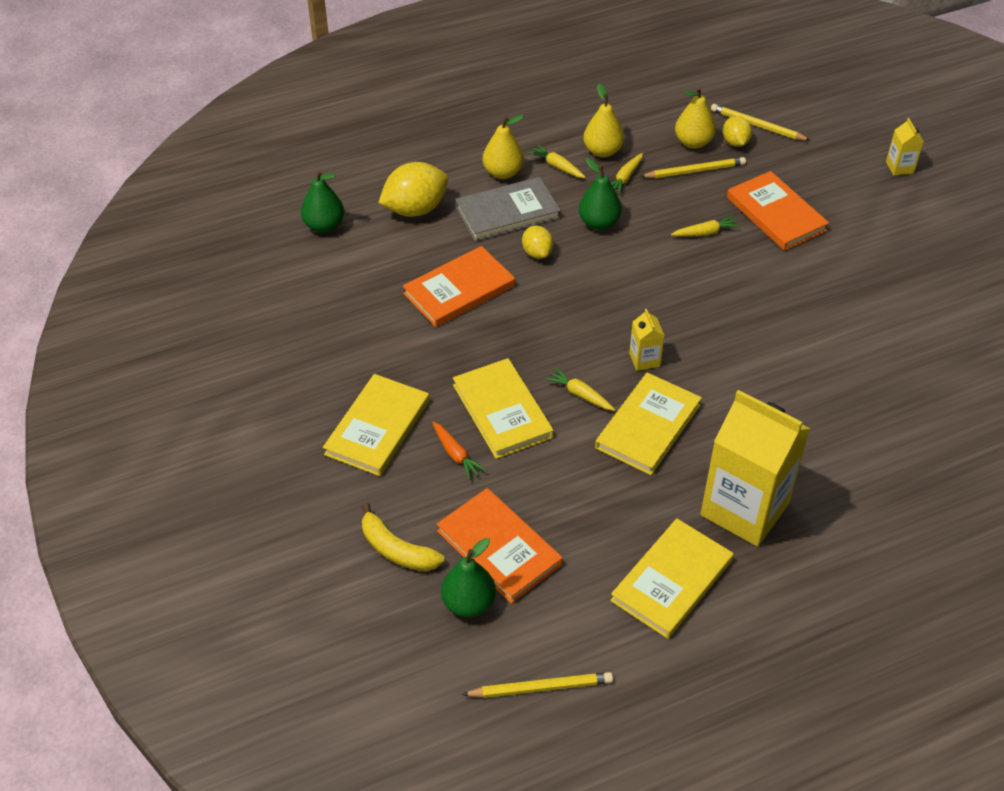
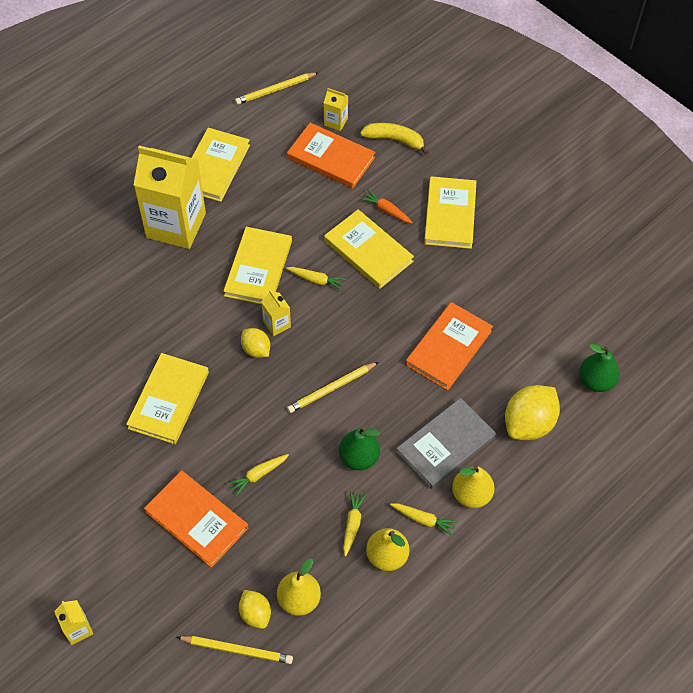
camera: 160 degrees right, 10 degrees up
green pear [441,538,496,617] -> yellow carton [324,88,348,131]
yellow lemon [522,225,553,259] -> yellow lemon moved to [241,328,270,358]
yellow pencil [640,157,746,178] -> yellow pencil moved to [287,362,378,413]
none -> yellow book [126,353,209,444]

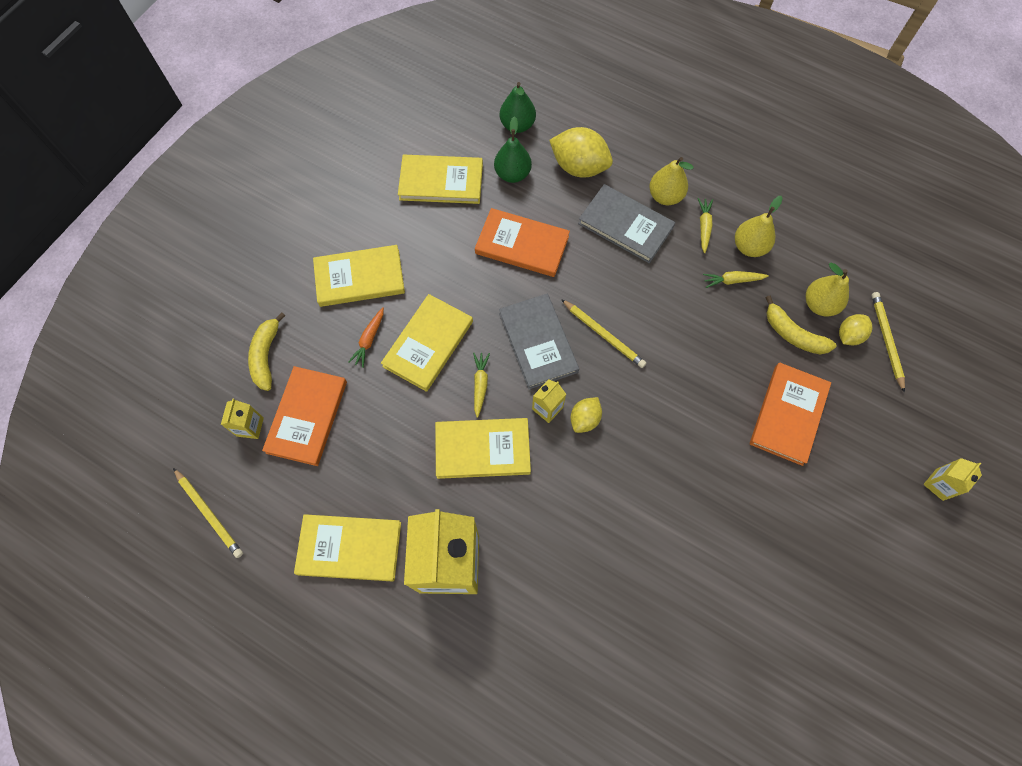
camera: 105 degrees left, 10 degrees up
yellow book [126,353,209,444] -> yellow book moved to [398,155,483,204]
yellow carrot [227,454,289,496] -> none
green pear [339,427,380,470] -> green pear moved to [494,116,532,183]
none -> grey book [499,294,579,389]
none -> yellow banana [765,296,837,354]

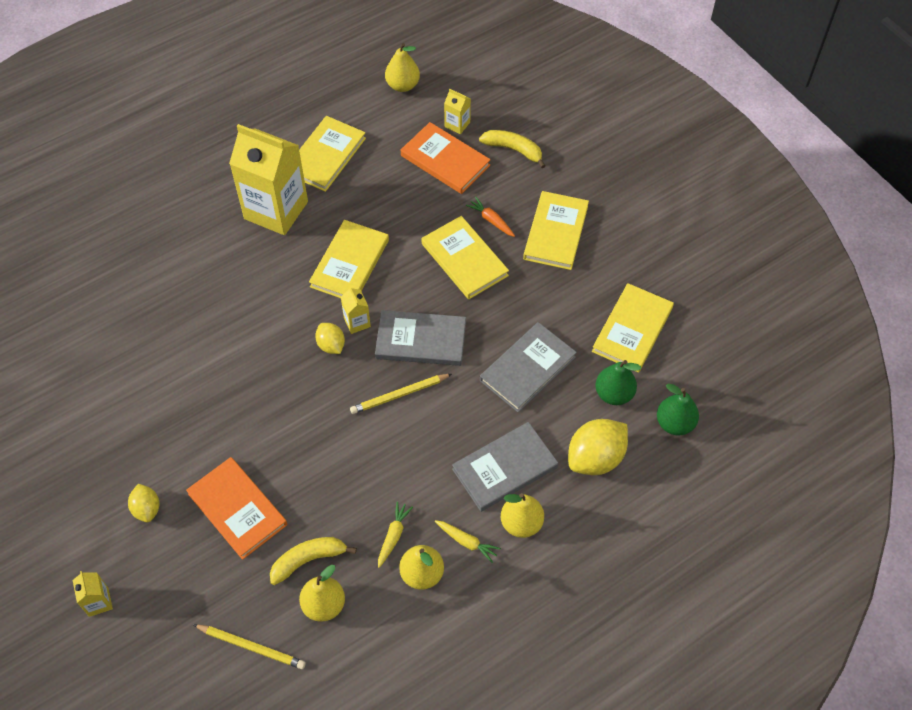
camera: 115 degrees right, 10 degrees down
yellow pencil [173,468,243,558] -> yellow pear [385,43,420,92]
yellow carrot [473,353,490,418] -> none
orange book [475,208,570,277] -> grey book [480,322,577,412]
yellow lemon [839,314,872,345] -> yellow lemon moved to [128,484,160,522]

